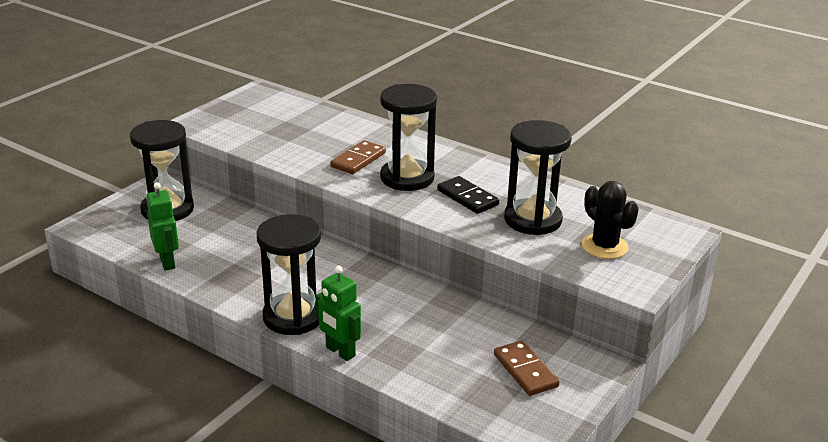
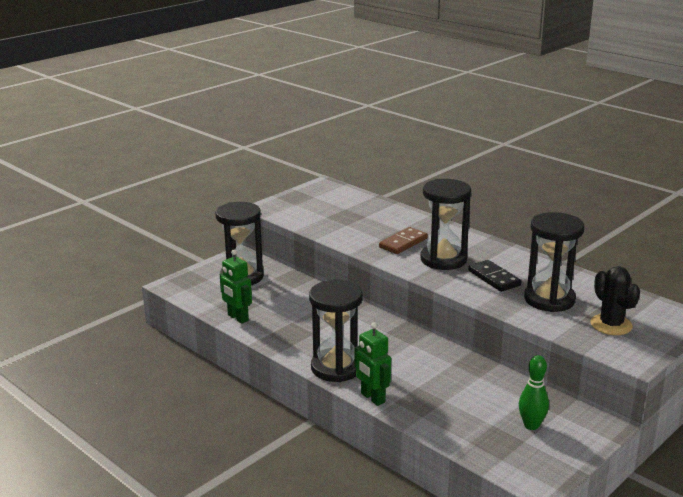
camera: 10 degrees right, 5 degrees down
green robot [146,182,179,271] -> green robot turned 150 degrees clockwise [220,250,252,323]
brown domino [494,340,560,396] -> green bowling pin [519,355,549,430]

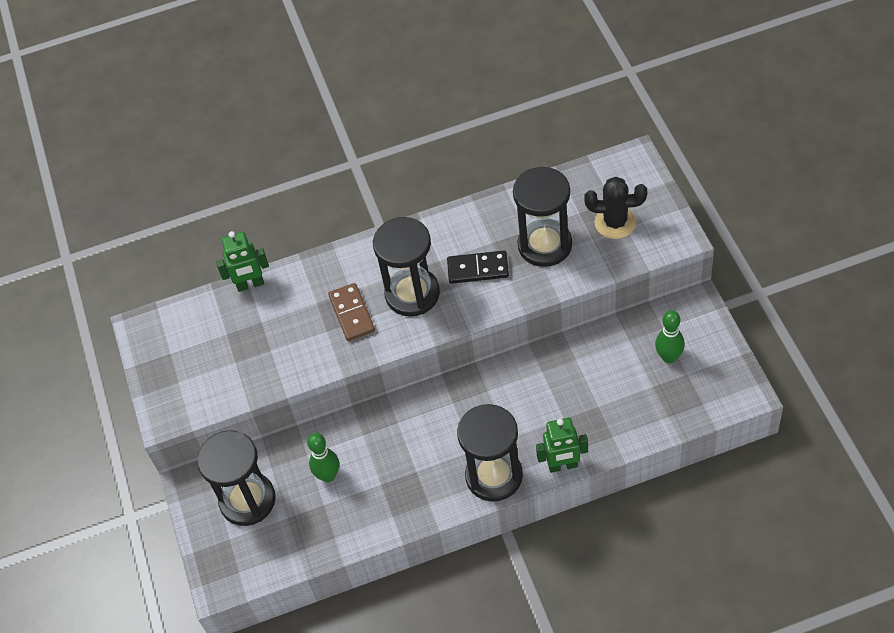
camera: 55 degrees left, 30 degrees up
green robot [220,250,252,323] -> green robot moved to [216,231,269,292]
none -> green bowling pin [307,433,339,482]

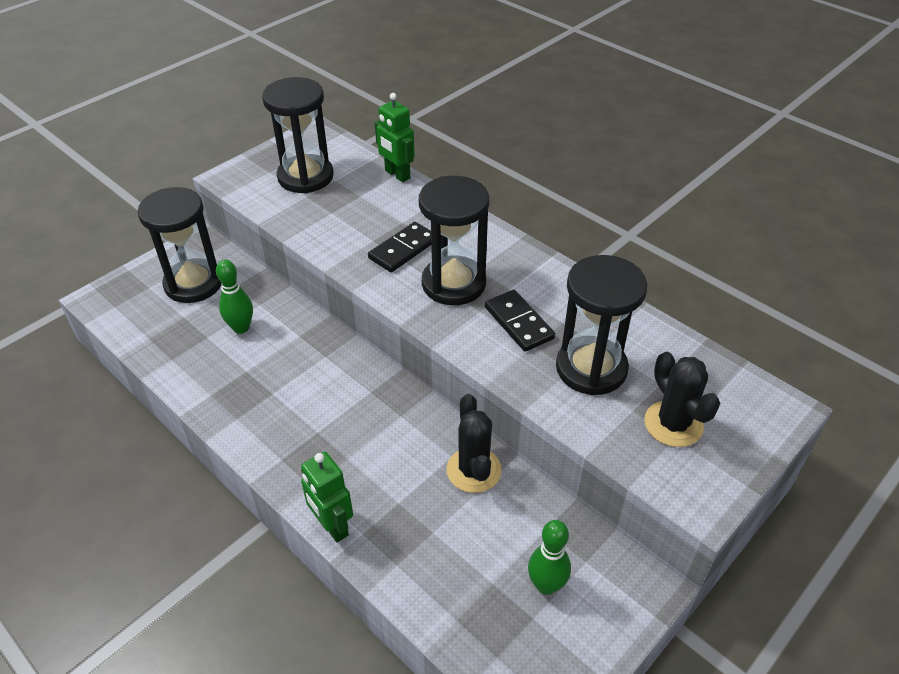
camera: 55 degrees right, 10 degrees down
brown domino [328,283,375,341] -> black domino [368,222,431,272]
black hourglass [457,404,523,502] -> black hourglass moved to [262,77,334,193]
none -> black cactus [446,394,502,493]

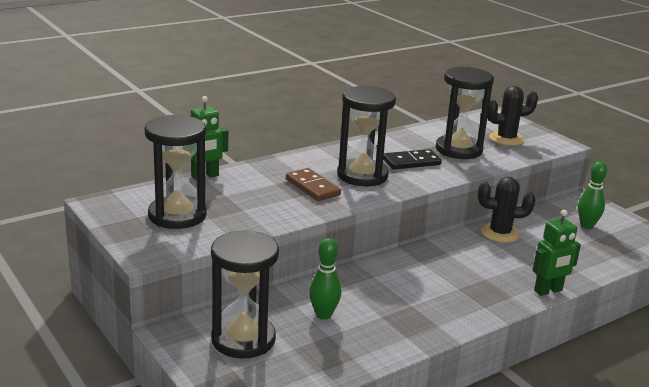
camera: 80 degrees left, 20 degrees down
black domino [368,222,431,272] -> brown domino [286,168,341,201]

